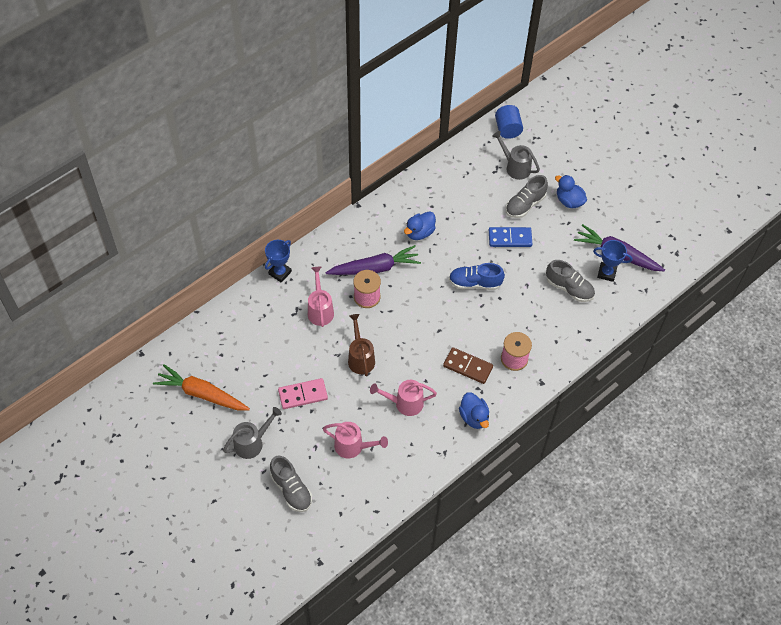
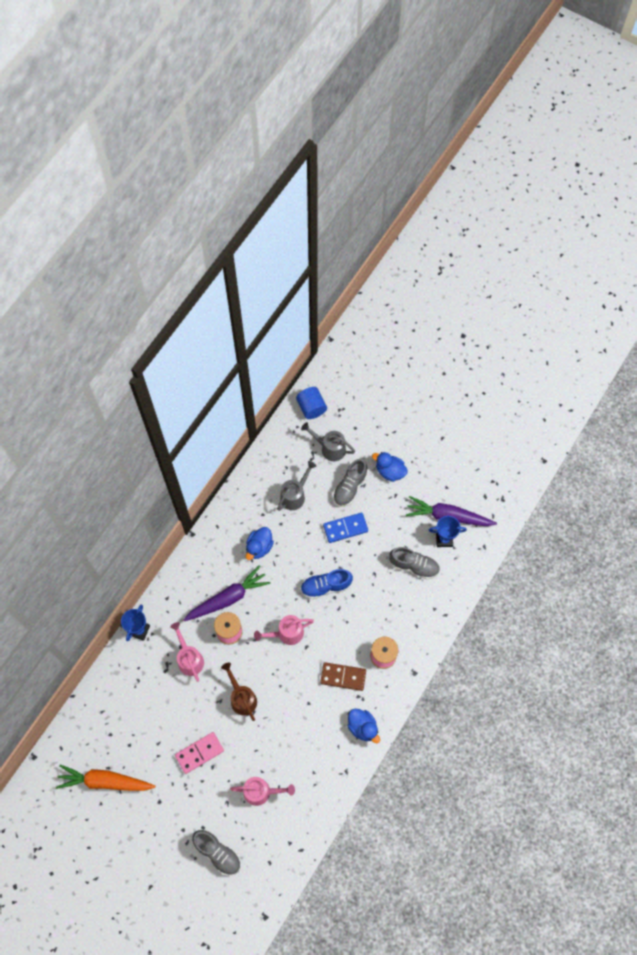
camera: 15 degrees left, 10 degrees up
grey watering can [223,407,282,459] -> grey watering can moved to [277,461,316,511]
pink watering can [370,380,437,416] -> pink watering can moved to [254,615,314,645]

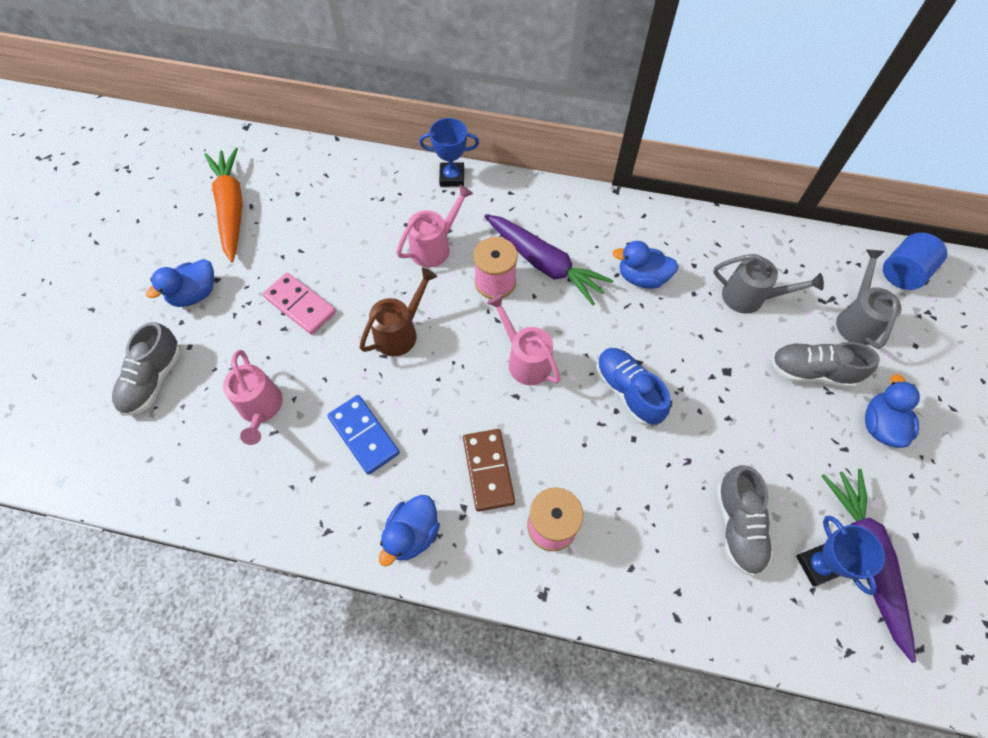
camera: 70 degrees right, 5 degrees down
blue domino [323,513,368,543] -> blue domino moved to [327,395,400,475]
none -> blue duck [146,259,214,307]

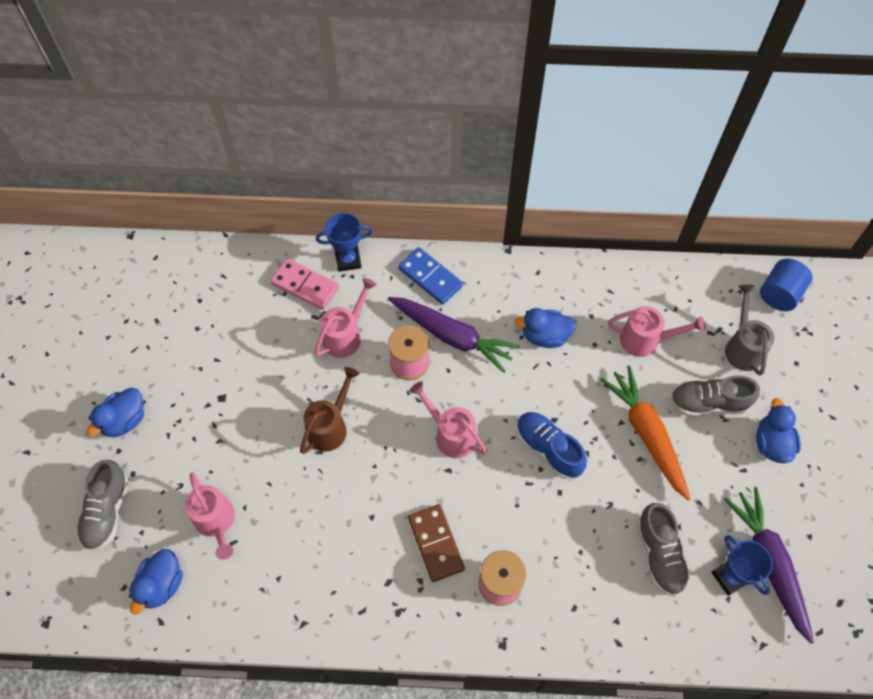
camera: 10 degrees left, 0 degrees up
orange carrot [204,148,242,262] -> orange carrot moved to [600,366,691,501]
pink domino [263,272,336,335] -> pink domino moved to [271,259,339,310]
blue domino [327,395,400,475] -> blue domino moved to [398,247,463,305]
blue duck [379,495,440,566] -> blue duck moved to [129,549,183,615]
grey watering can [713,254,824,314] -> pink watering can [608,306,705,357]

